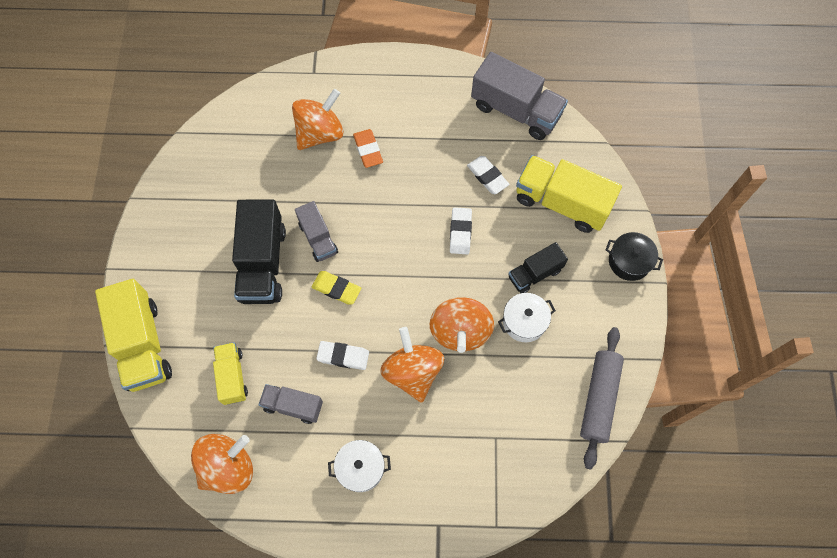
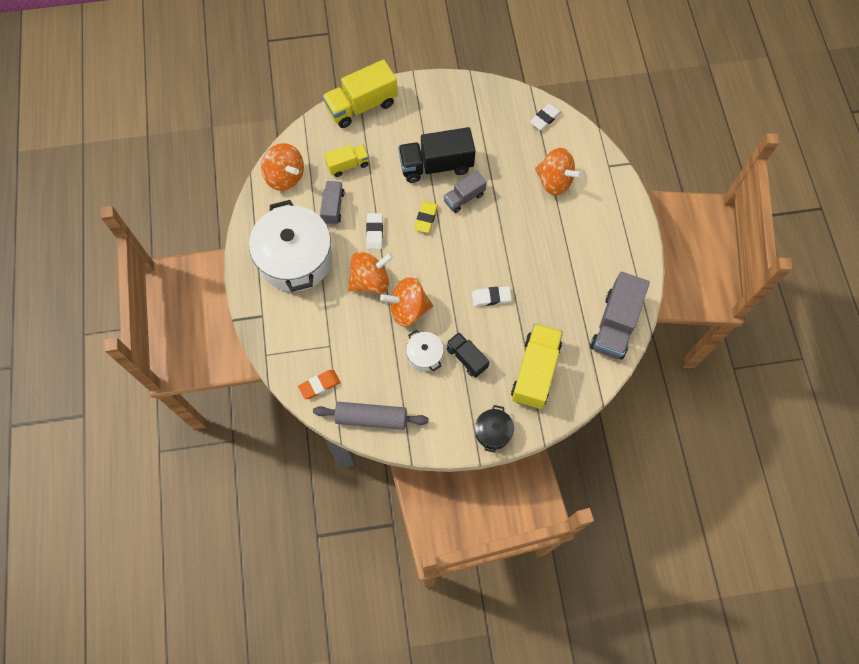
camera: 80 degrees right, 0 degrees up
white pot [328,440,391,492] -> white pot [249,200,332,292], size x2.21
orange eraser [353,129,383,168] -> orange eraser moved to [298,370,341,399]
white eraser [467,156,510,194] -> white eraser moved to [530,103,562,130]

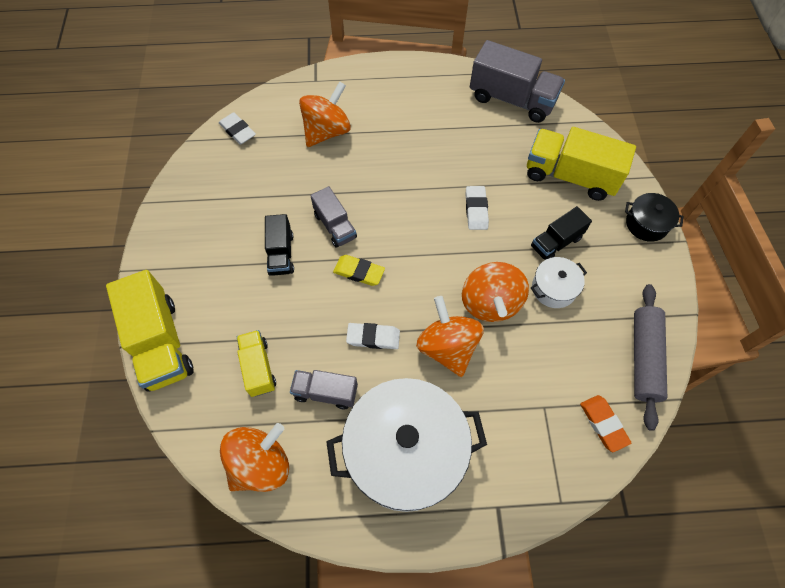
camera: 85 degrees left, 5 degrees down
black truck [398,127,476,183] -> black truck [265,214,294,276], size x0.57

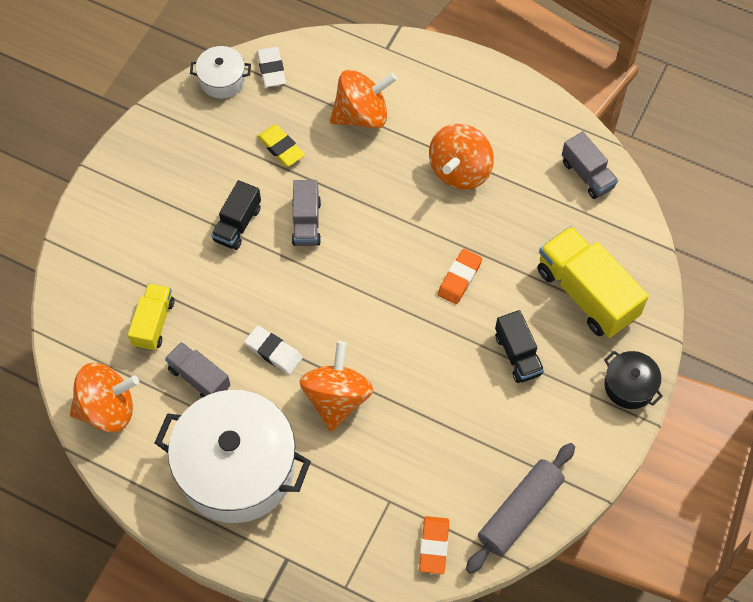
camera: 30 degrees right, 0 degrees up
yellow truck [106,270,194,391] -> none
yellow eraser [333,255,385,286] -> yellow eraser moved to [257,125,305,167]
orange spinning top [462,262,529,322] -> orange spinning top moved to [429,124,494,190]
white eraser [466,186,489,230] -> orange eraser [438,249,482,304]
grey truck [470,40,565,123] -> grey truck [562,132,618,199], size x0.57
black truck [531,206,592,260] -> black truck turned 105 degrees counterclockwise [495,310,544,383]
white pot [531,257,587,308] -> white pot moved to [190,46,251,99]

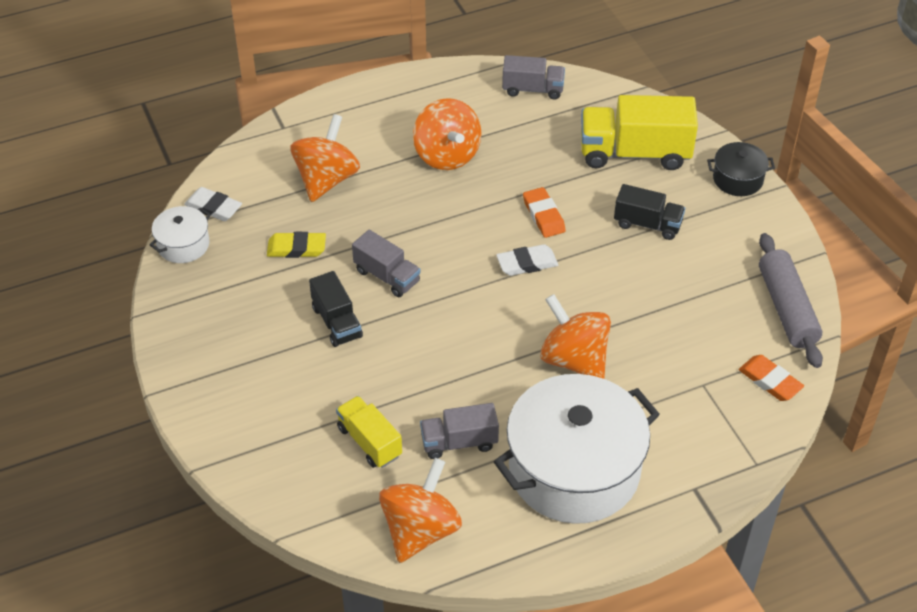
camera: 50 degrees left, 15 degrees down
white eraser [244,326,302,374] -> white eraser moved to [496,244,558,276]

